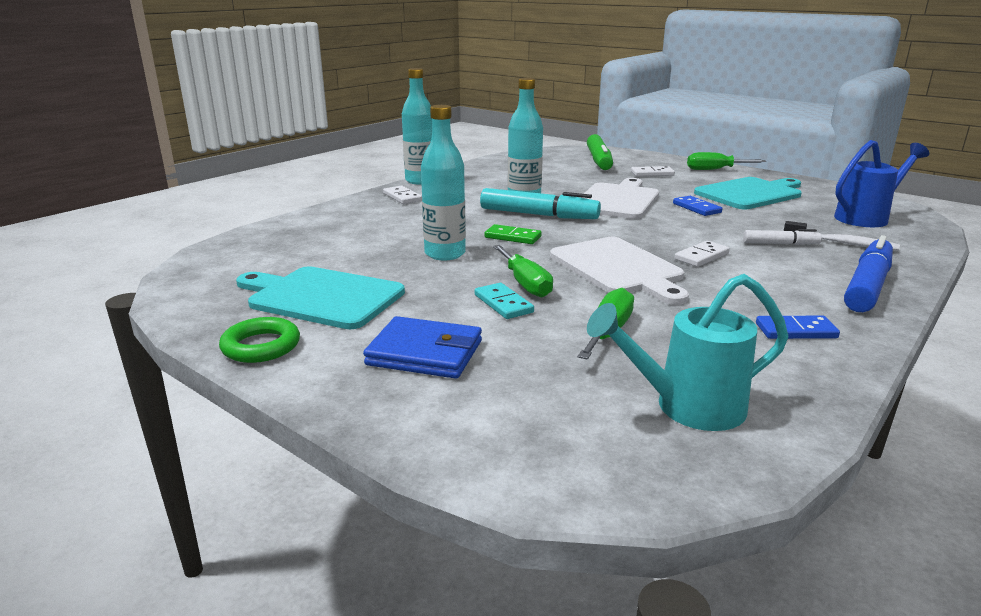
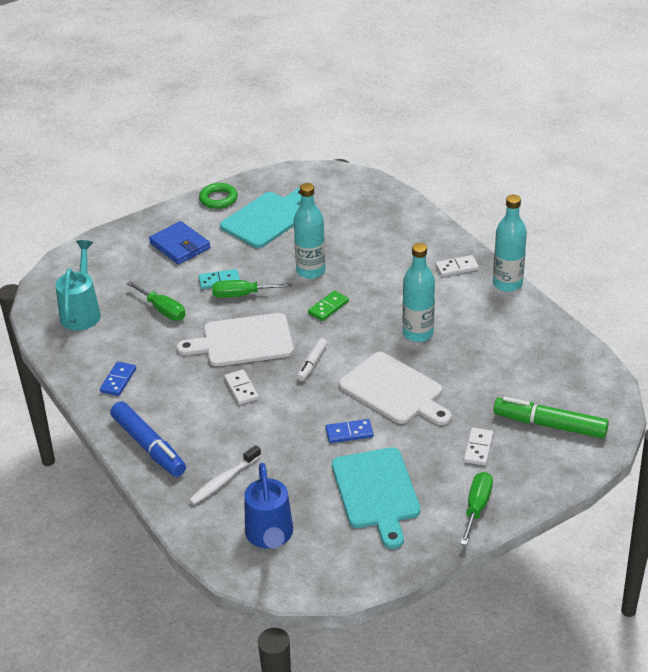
camera: 110 degrees right, 15 degrees up
blue wallet [363,316,482,379] -> blue wallet turned 75 degrees counterclockwise [149,221,211,265]
turquoise marker [480,188,601,219] -> none
white marker [743,229,822,245] -> white marker moved to [297,338,327,381]

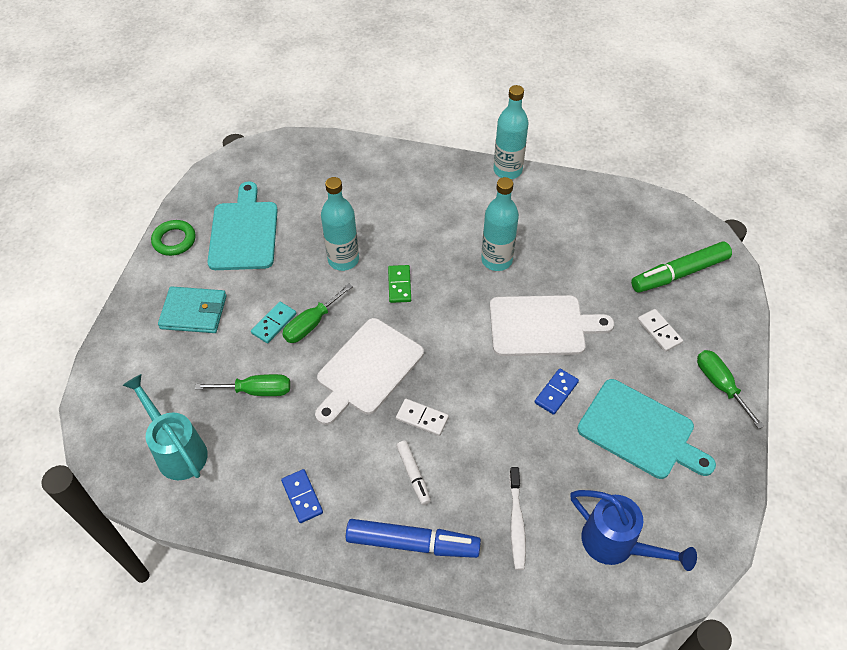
camera: 45 degrees left, 15 degrees up
blue wallet [149,221,211,265] -> turquoise wallet [158,286,226,333]
white marker [297,338,327,381] -> white marker moved to [396,441,431,505]
white domino [435,255,479,277] -> none

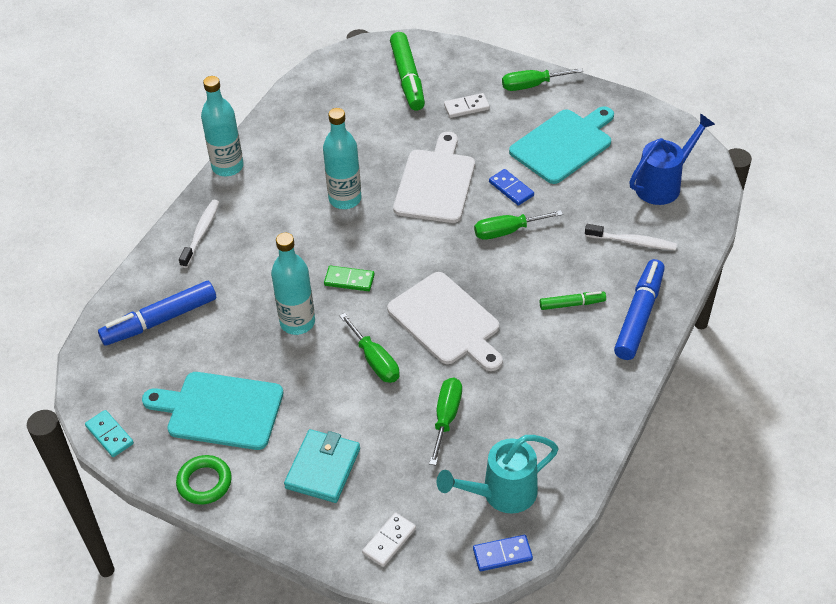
camera: 75 degrees left, 5 degrees down
turquoise domino [251,302,296,343] -> turquoise domino moved to [85,410,134,457]
blue domino [281,469,323,523] -> blue domino moved to [473,535,533,571]
white domino [396,399,449,436] -> white domino moved to [362,512,416,567]
white marker [396,441,431,505] -> green marker [540,291,606,310]
none -> blue marker [98,281,216,346]
none -> white toothbrush [179,200,219,268]
none -> green screwdriver [474,210,563,240]

